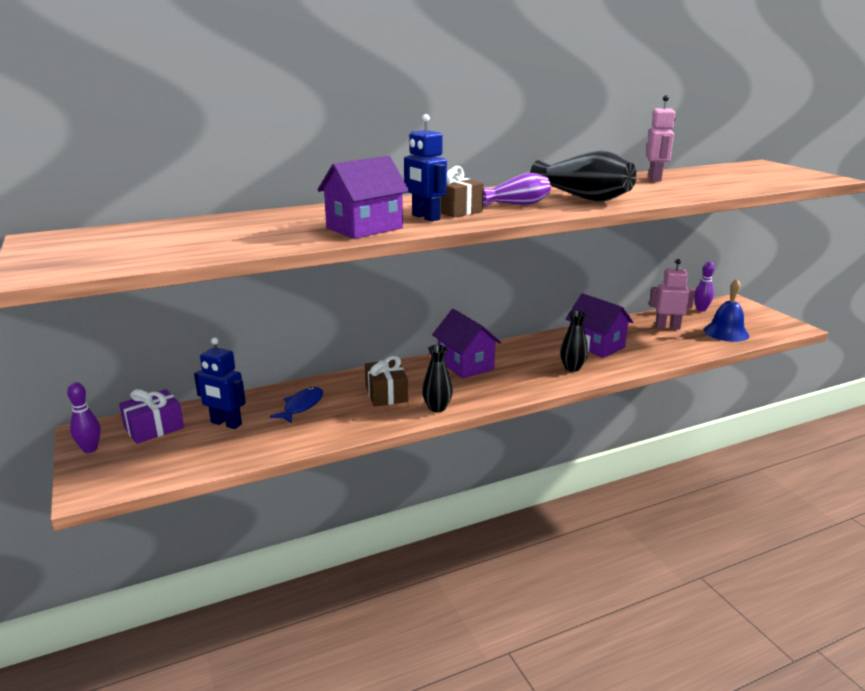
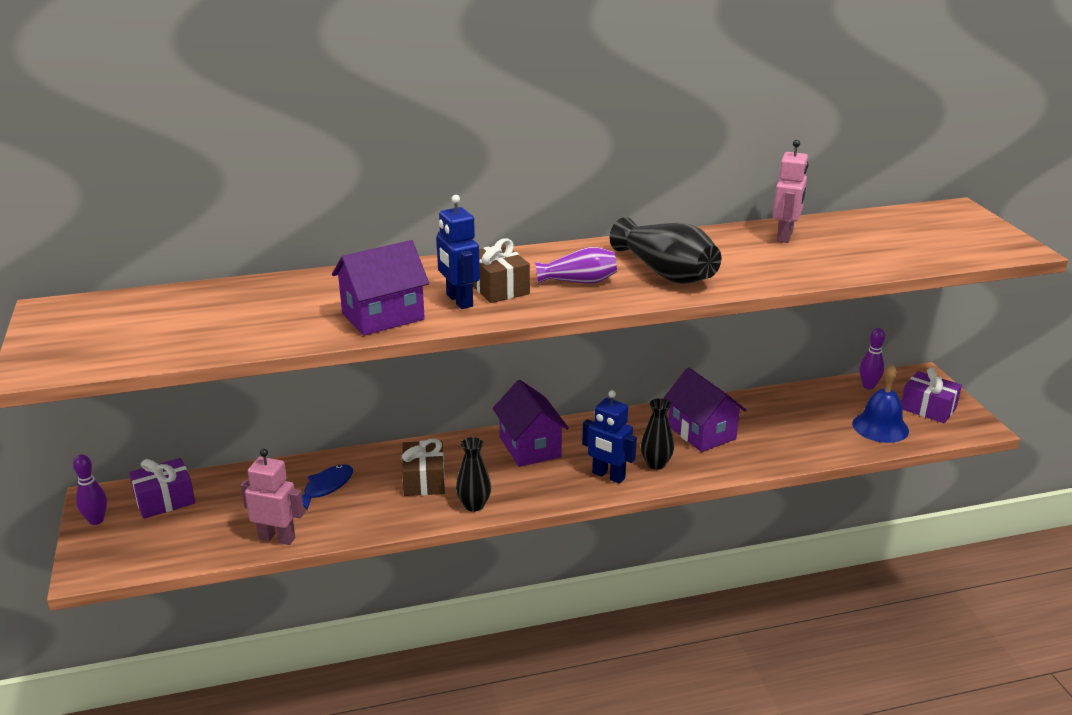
camera: 10 degrees right, 5 degrees up
blue robot [194,337,246,429] -> blue robot moved to [582,390,637,484]
pink robot [649,259,695,330] -> pink robot moved to [241,449,304,545]
none -> purple gift [901,368,962,423]

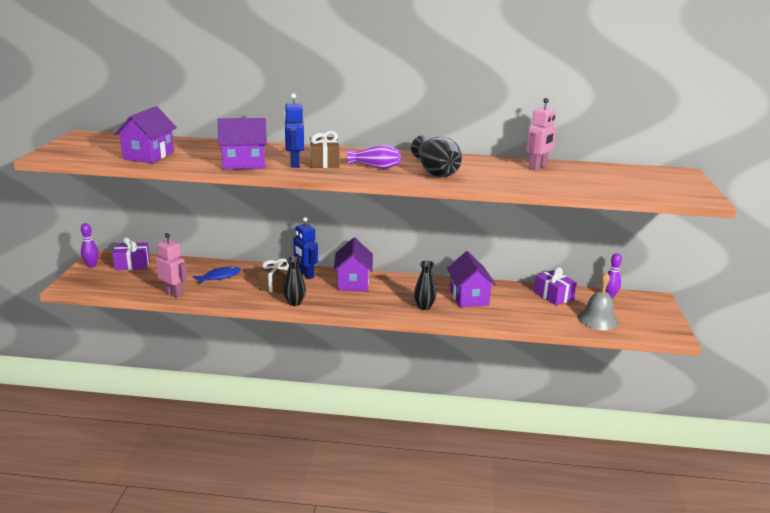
camera: 20 degrees right, 5 degrees down
blue robot [582,390,637,484] -> blue robot moved to [293,217,318,279]
blue bell [852,364,909,443] -> grey bell [578,272,619,330]
purple gift [901,368,962,423] -> purple gift moved to [534,267,577,305]
none -> purple house [114,106,177,163]

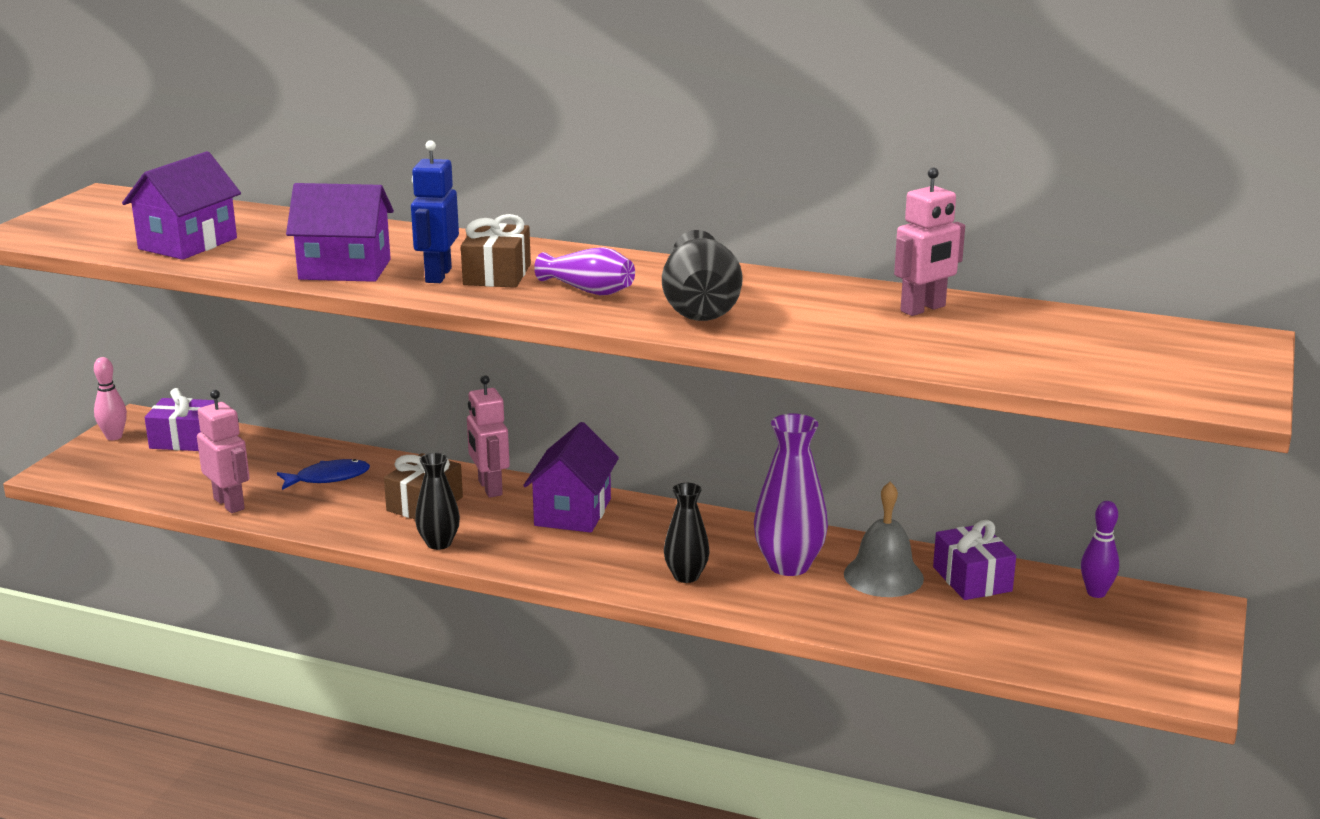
camera: 15 degrees right, 0 degrees up
purple bowling pin [81,223,99,268] -> pink bowling pin [94,357,127,440]
blue robot [293,217,318,279] -> pink robot [467,375,510,498]
purple house [447,251,496,307] -> purple vase [754,414,828,576]
grey bell [578,272,619,330] -> grey bell moved to [844,482,924,597]

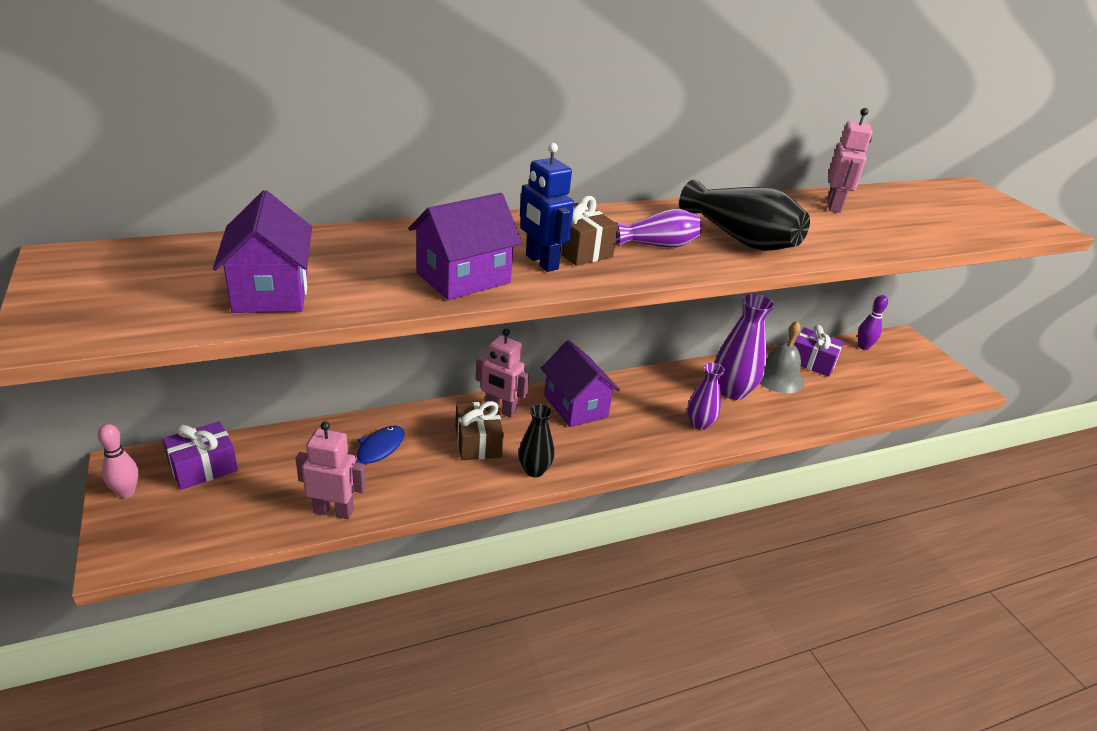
camera: 45 degrees left, 10 degrees up
black vase [664,483,710,583] -> purple vase [687,363,725,430]

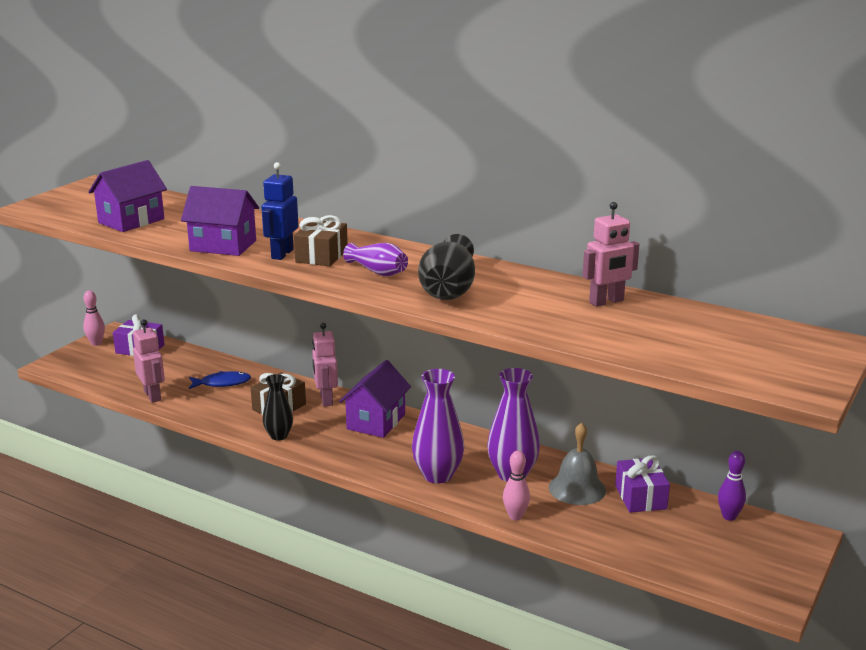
camera: 55 degrees right, 10 degrees down
purple vase [687,363,725,430] -> purple vase [412,369,464,484], size x1.62
none -> pink bowling pin [503,451,530,521]

